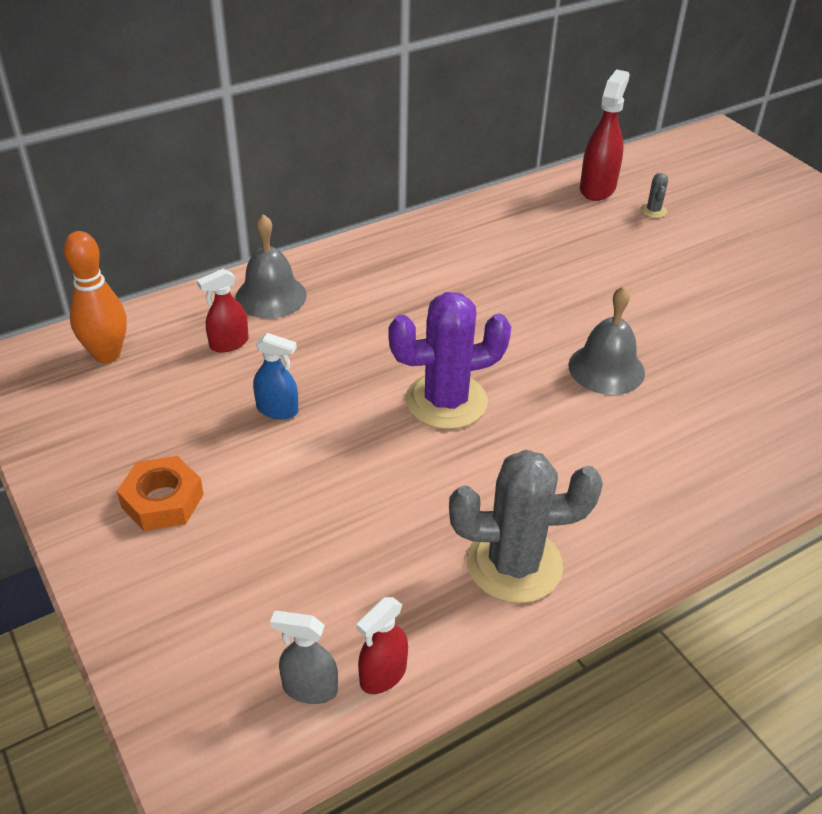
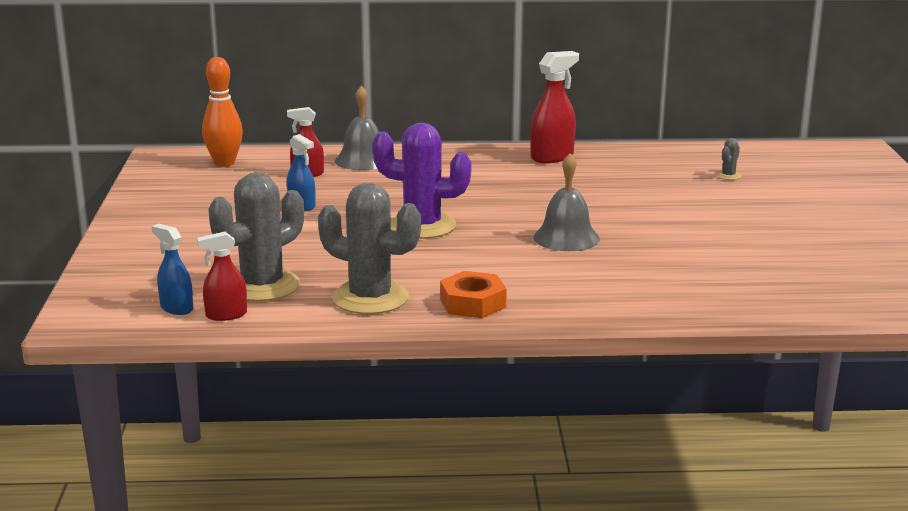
camera: 30 degrees right, 20 degrees down
orange nut [117,456,204,531] -> orange nut moved to [440,271,507,318]
grey spray bottle [270,611,338,704] -> blue spray bottle [152,224,193,315]
red spray bottle [580,69,630,201] -> red spray bottle moved to [531,51,579,163]
none -> grey cactus [209,172,304,301]

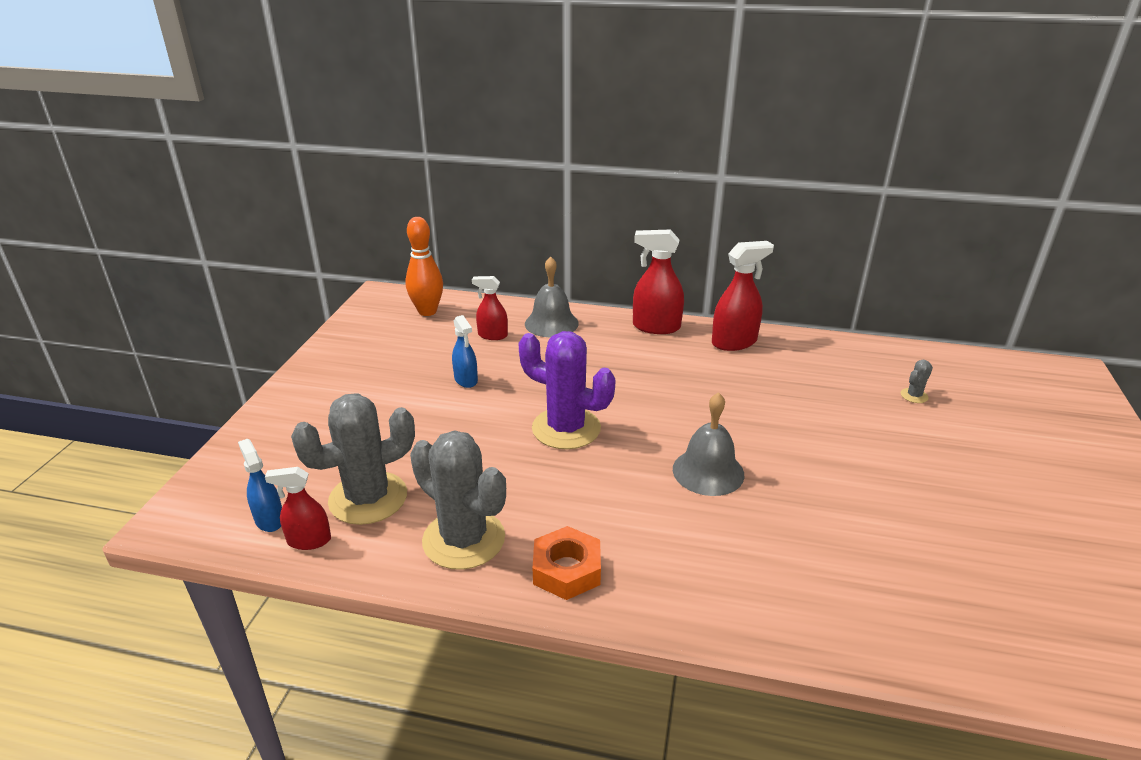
camera: 15 degrees right, 10 degrees up
none -> red spray bottle [633,230,684,334]

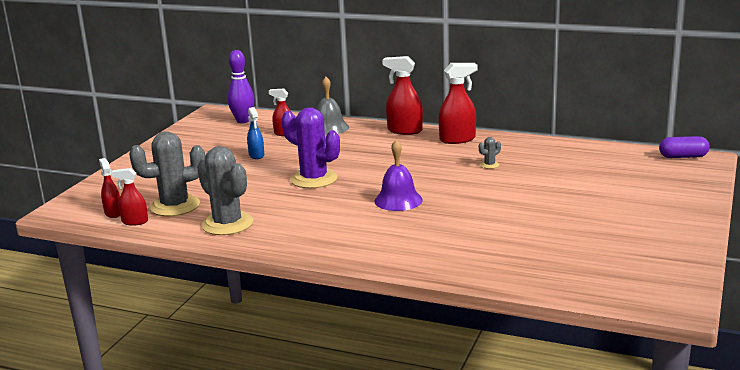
camera: 10 degrees right, 10 degrees down
blue spray bottle [238,439,282,532] -> red spray bottle [99,158,120,218]
orange bowling pin [405,217,443,316] -> purple bowling pin [228,50,255,123]
orange nut [533,526,601,600] -> none
grey bell [673,392,744,496] -> purple bell [374,140,423,211]
grey cactus [901,360,933,403] -> grey cactus moved to [479,137,501,169]
none -> purple capsule [659,136,710,158]

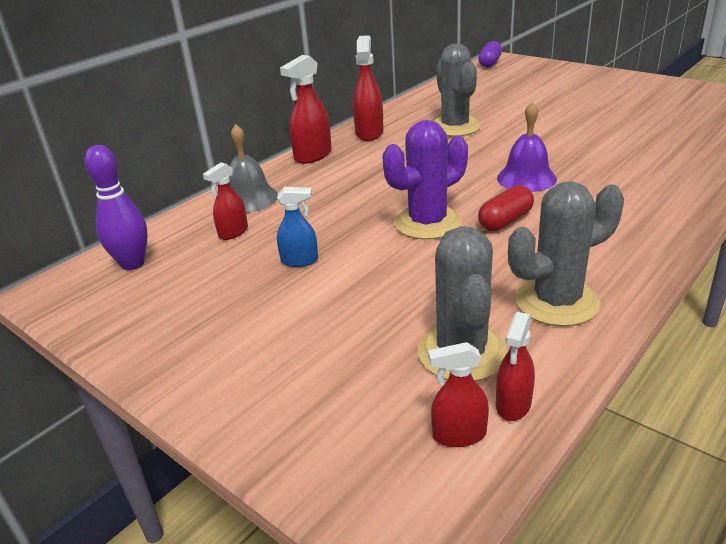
camera: 70 degrees left, 10 degrees up
grey cactus [479,137,501,169] -> grey cactus [434,44,481,137], size x2.48
none -> red capsule [478,185,534,231]

